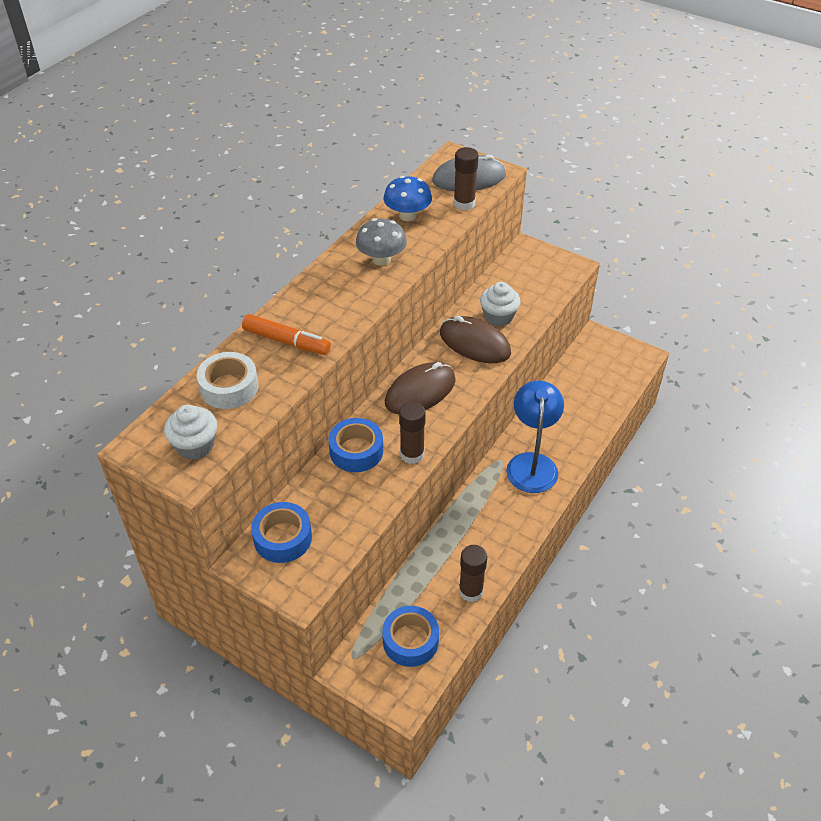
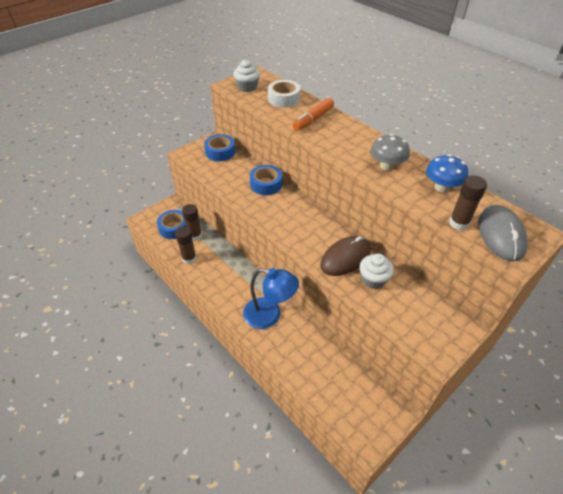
camera: 105 degrees right, 0 degrees up
brown mouse [385,362,456,414] -> none
brown glue stick [399,401,426,464] -> brown glue stick moved to [182,204,202,241]

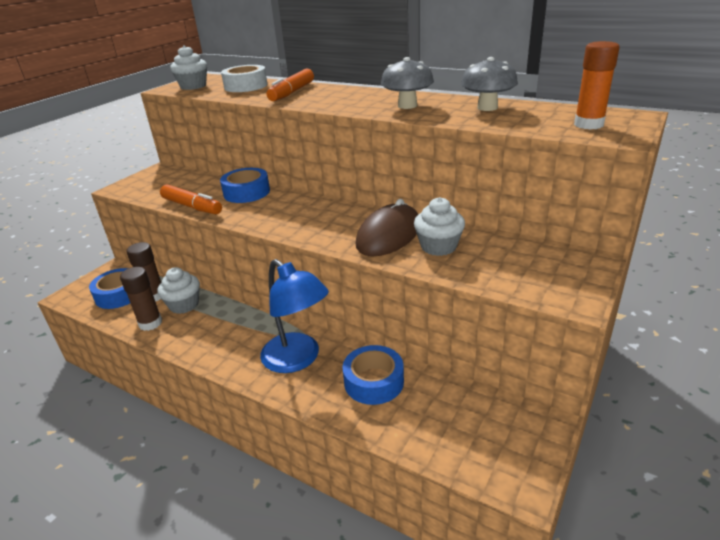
camera: 15 degrees left, 15 degrees down
blue tape [204,134,235,161] -> blue tape moved to [342,345,404,405]
blue lamp [243,268,299,329] -> blue lamp turned 45 degrees clockwise [260,259,329,373]
blue mushroom [426,155,468,193] -> grey mushroom [461,57,518,111]
brown glue stick [449,175,487,230] -> none
grey mouse [478,205,528,262] -> orange glue stick [574,41,620,130]
none -> white cupcake [157,267,200,314]
none -> orange marker [160,184,222,214]

